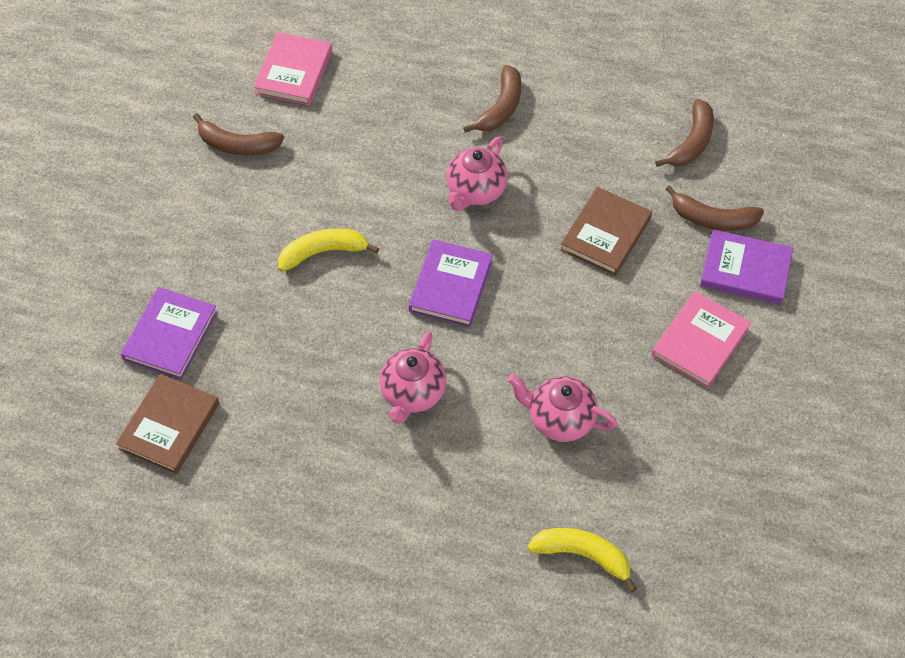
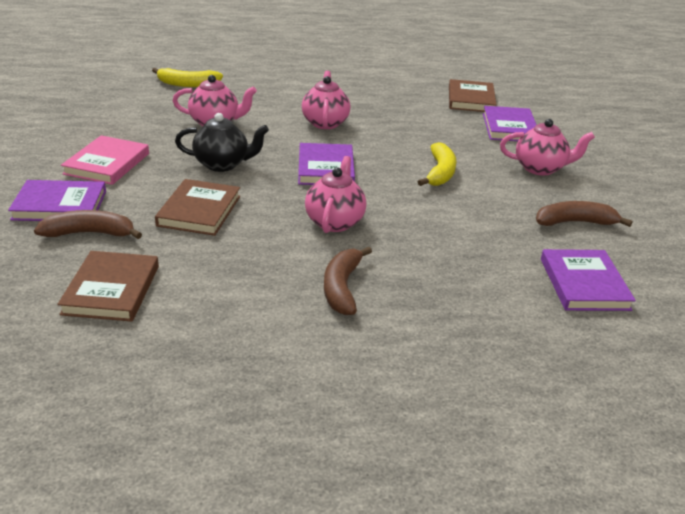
camera: 160 degrees right, 25 degrees down
pink book [254,32,332,106] -> purple book [541,249,636,311]
yellow banana [278,228,379,271] -> yellow banana turned 45 degrees counterclockwise [418,142,456,186]
brown banana [655,99,714,167] -> brown book [57,251,159,322]
none -> black teapot [175,113,269,172]
none -> pink teapot [500,119,595,176]

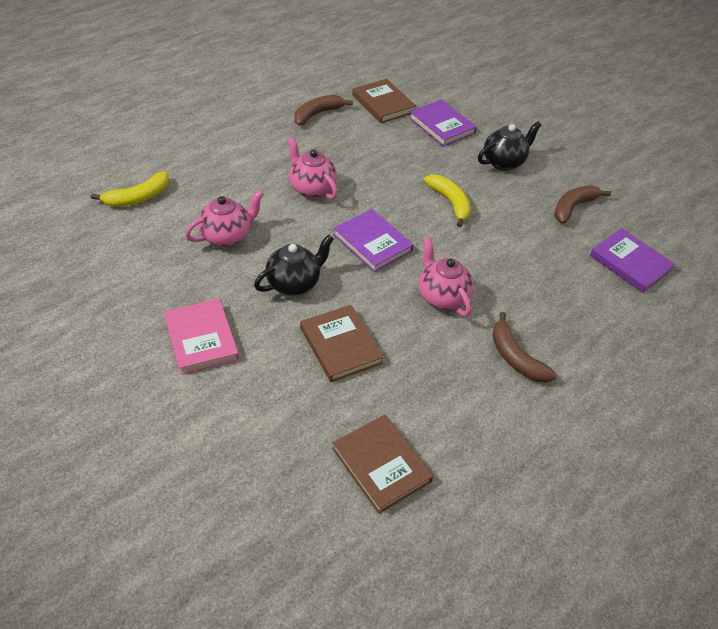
camera: 40 degrees left, 15 degrees up
purple book [8,180,106,221] -> none
brown banana [34,210,142,239] -> brown banana moved to [295,95,353,126]
pink teapot [500,119,595,176] -> black teapot [478,121,541,171]

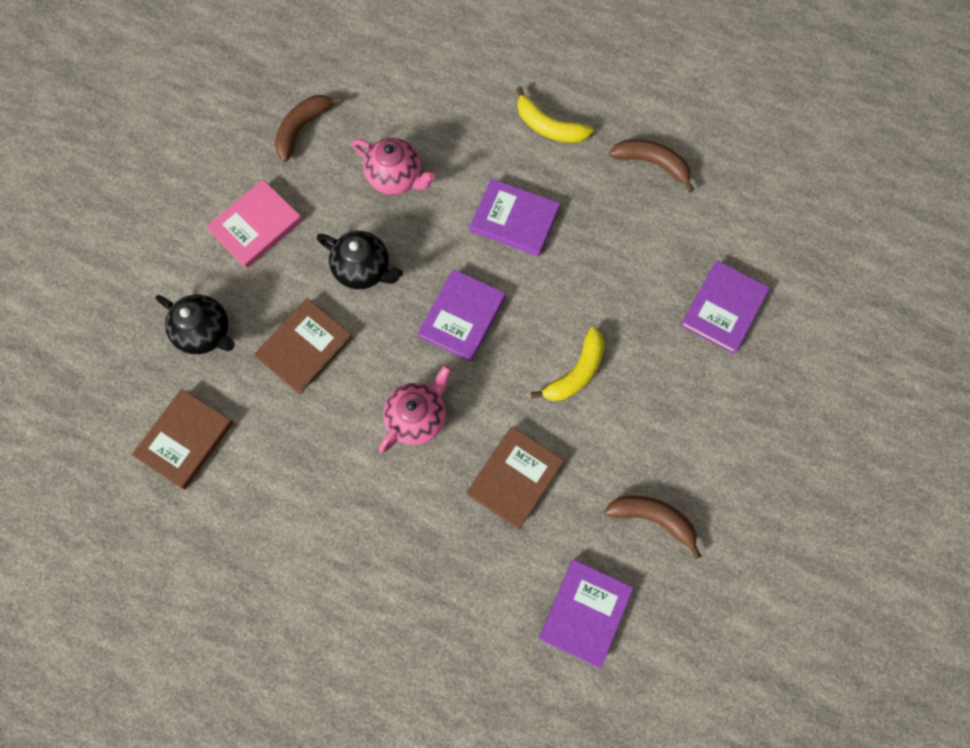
camera: 70 degrees right, 25 degrees up
yellow banana [91,171,169,207] -> yellow banana moved to [516,86,593,143]
pink teapot [288,137,338,199] -> purple book [470,178,560,257]
brown book [352,79,416,123] -> brown book moved to [466,427,564,530]
black teapot [478,121,541,171] -> black teapot moved to [155,294,235,354]
brown banana [492,312,557,383] -> brown banana moved to [275,95,343,162]

